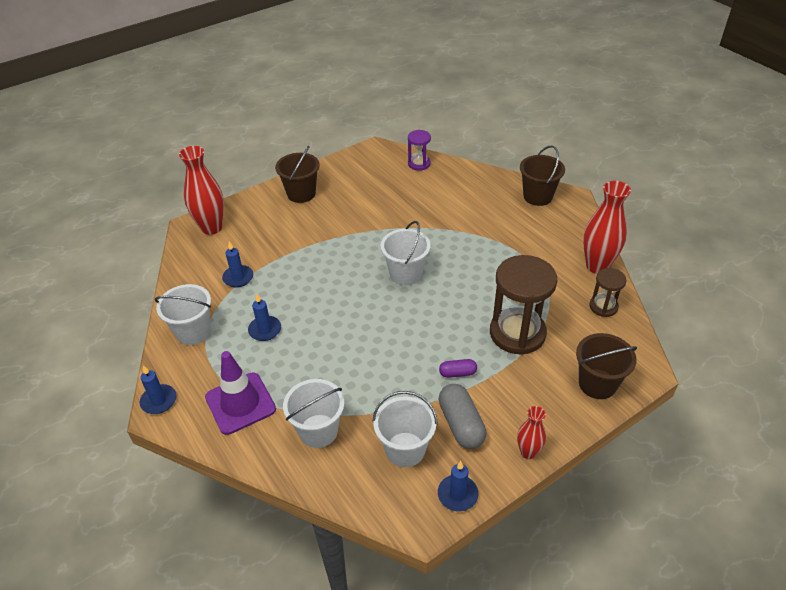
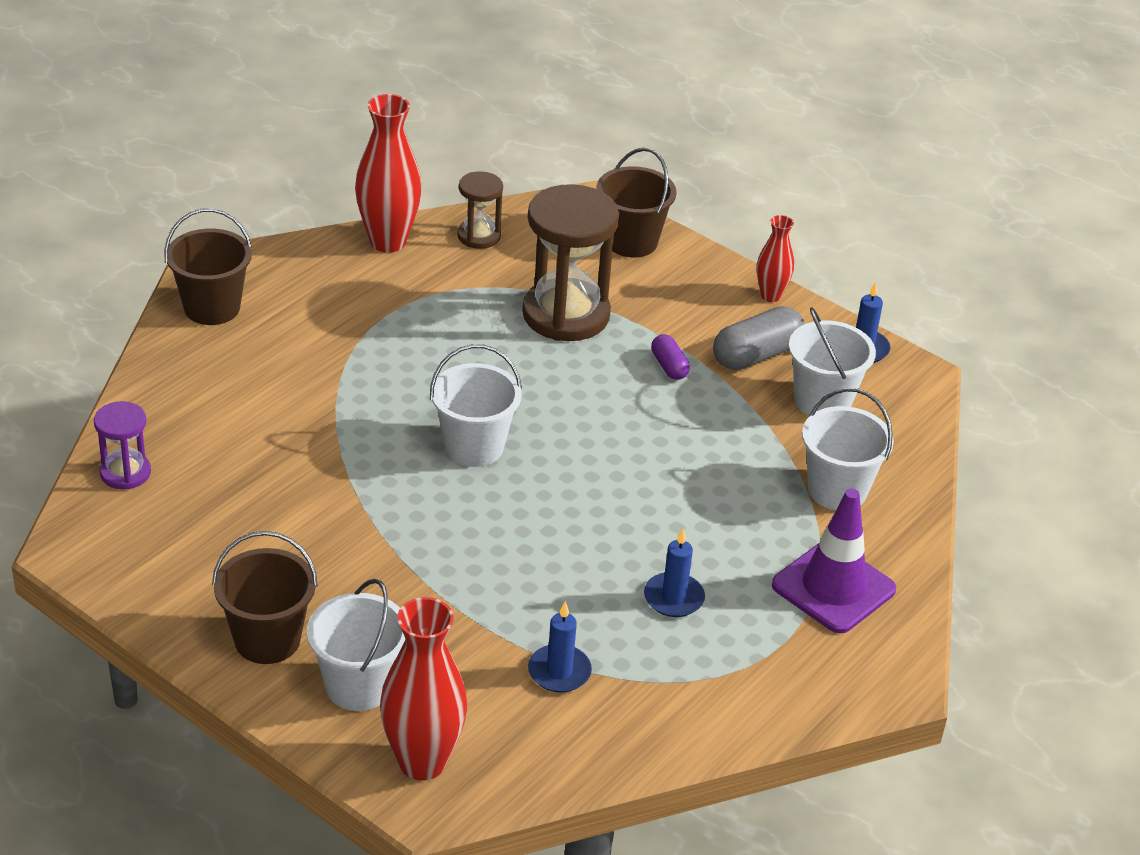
camera: 110 degrees left, 5 degrees down
blue candle [140,365,177,414] -> none
white bucket [155,284,211,345] -> white bucket moved to [307,579,405,711]

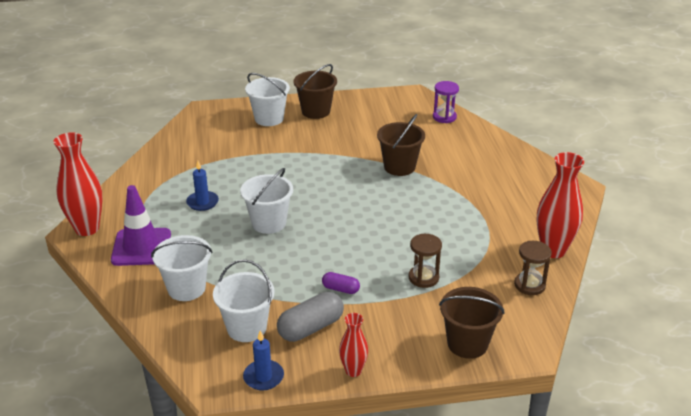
camera: 135 degrees right, 5 degrees down
brown bucket [164,208,252,325] -> brown bucket moved to [377,114,425,176]
red vase [380,597,467,781] -> red vase moved to [53,132,103,236]
white bucket [430,344,522,467] -> white bucket moved to [240,168,293,234]
brown hourglass [522,184,619,341] -> brown hourglass [409,234,442,288], size x0.52
blue candle [528,601,592,692] -> none
grey capsule [713,306,805,370] -> grey capsule turned 45 degrees clockwise [277,292,344,342]

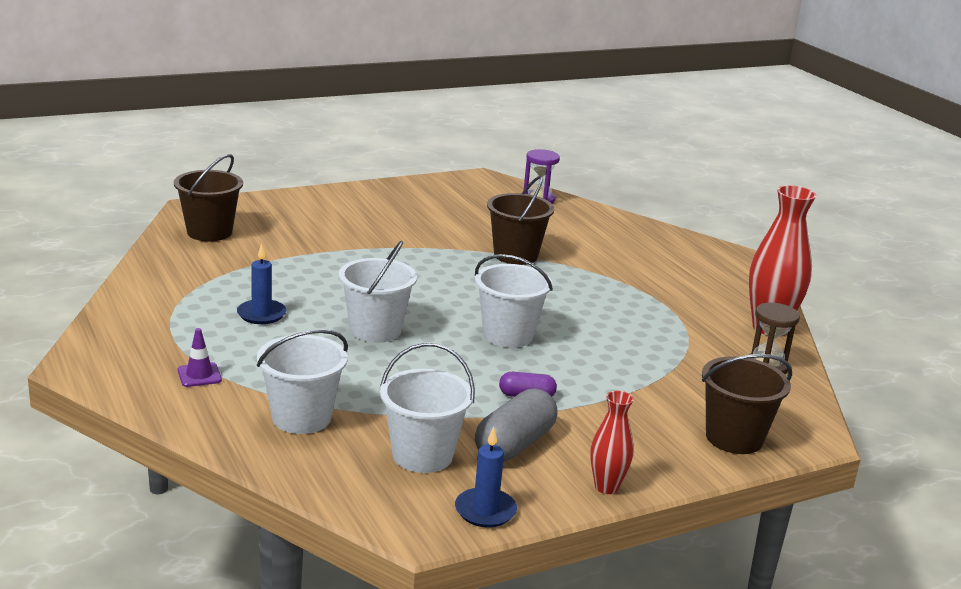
camera: 20 degrees left, 10 degrees down
red vase [53,132,103,236] -> none
purple traffic cone [111,185,171,266] -> purple traffic cone [178,328,222,387], size x0.45
white bucket [245,73,290,126] -> white bucket moved to [475,254,553,348]
brown bucket [294,64,337,119] -> brown bucket moved to [174,154,243,241]
brown hourglass [409,234,442,288] -> none

